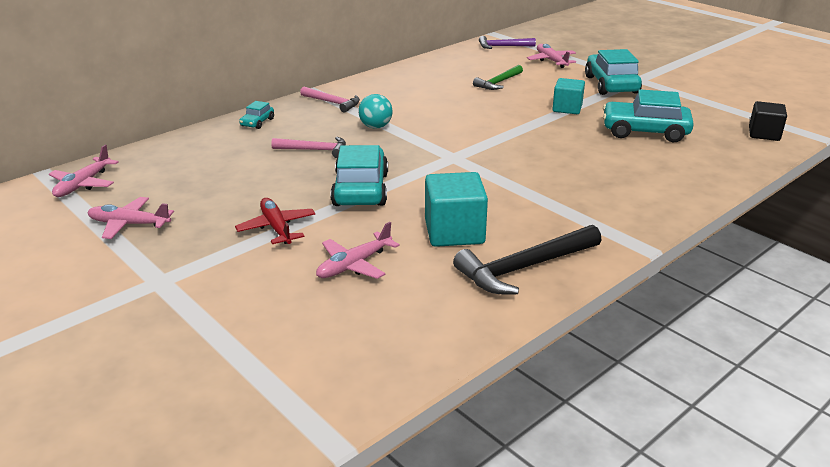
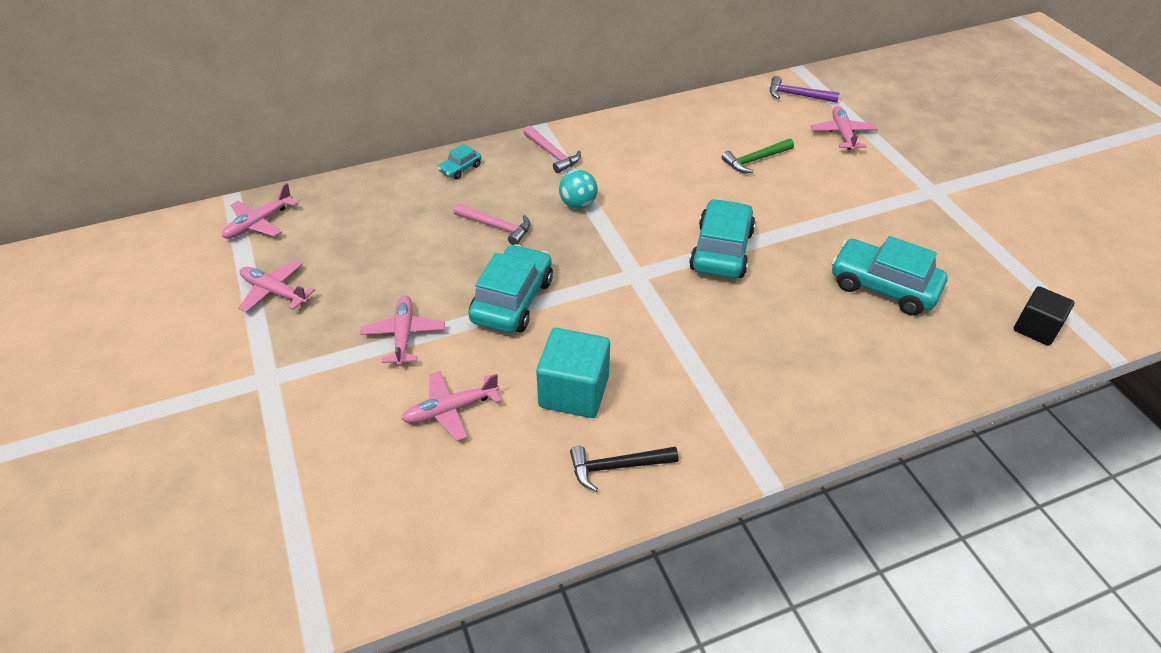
camera: 20 degrees right, 15 degrees up
red plane [235,198,315,244] -> pink plane [360,295,445,366]
black hammer [453,225,601,294] -> black hammer [570,446,678,492], size x0.62
turquoise cube [552,78,585,114] -> none
turquoise car [585,49,642,95] -> turquoise car moved to [689,199,755,279]

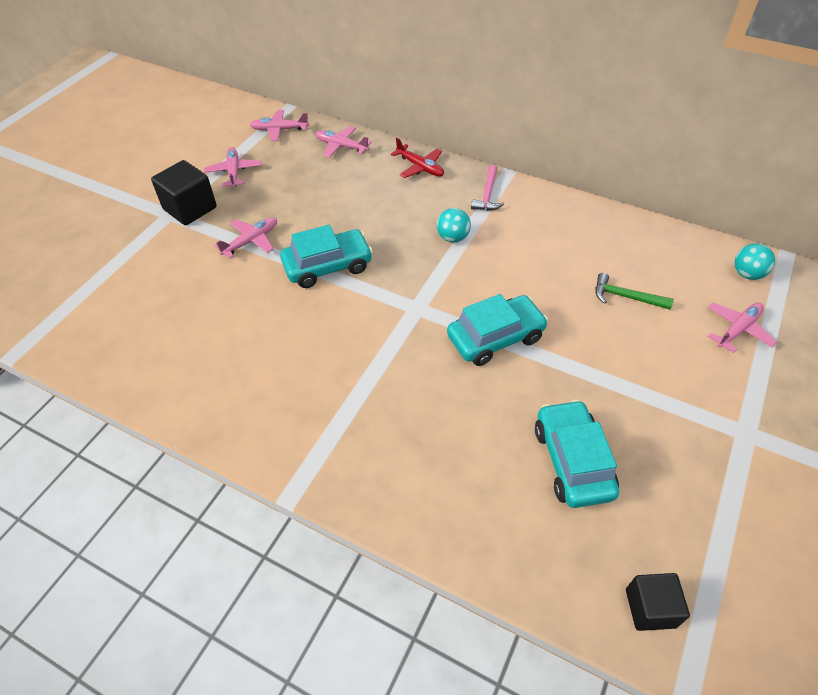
camera: 50 degrees right, 5 degrees up
pink plane [401,371,501,441] -> pink plane moved to [315,126,372,158]
turquoise car [438,144,481,179] -> red plane [391,138,444,178]
pink hammer [453,204,531,245] -> none
turquoise cube [536,328,610,418] -> none
black hammer [570,446,678,492] -> none
purple hammer [770,76,840,103] -> turquoise ball [735,243,775,280]
none -> black cube [151,160,217,225]

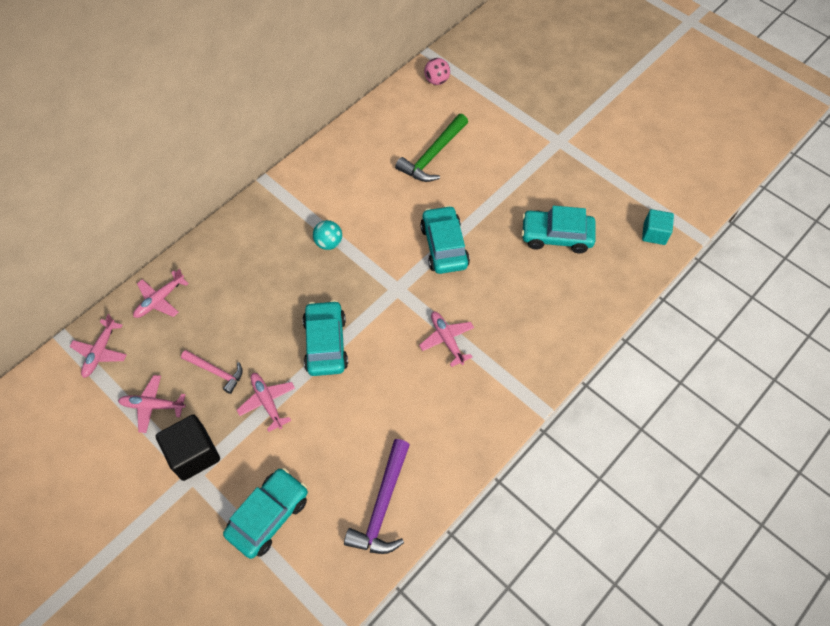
camera: 75 degrees left, 10 degrees up
red plane [391,138,444,178] -> none
pink hammer [471,165,504,211] -> pink hammer moved to [181,350,243,394]
green hammer [595,273,674,310] -> green hammer [395,114,468,182], size x1.61
black cube [626,573,690,631] -> turquoise cube [642,209,674,245]
pink plane [707,302,777,353] -> pink plane moved to [419,312,474,367]
turquoise ball [735,243,775,280] -> pink ball [424,58,450,85]
none -> turquoise car [223,468,308,559]
none -> purple hammer [344,439,410,554]

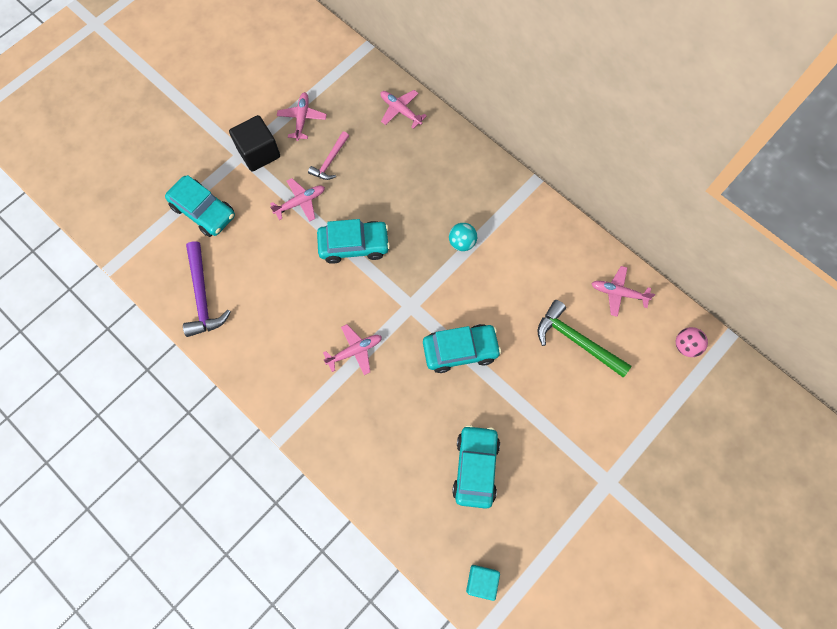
camera: 90 degrees right, 10 degrees up
pink plane [70,314,127,378] -> pink plane moved to [591,266,655,317]
purple hammer [344,439,410,554] -> purple hammer turned 120 degrees counterclockwise [183,241,231,337]

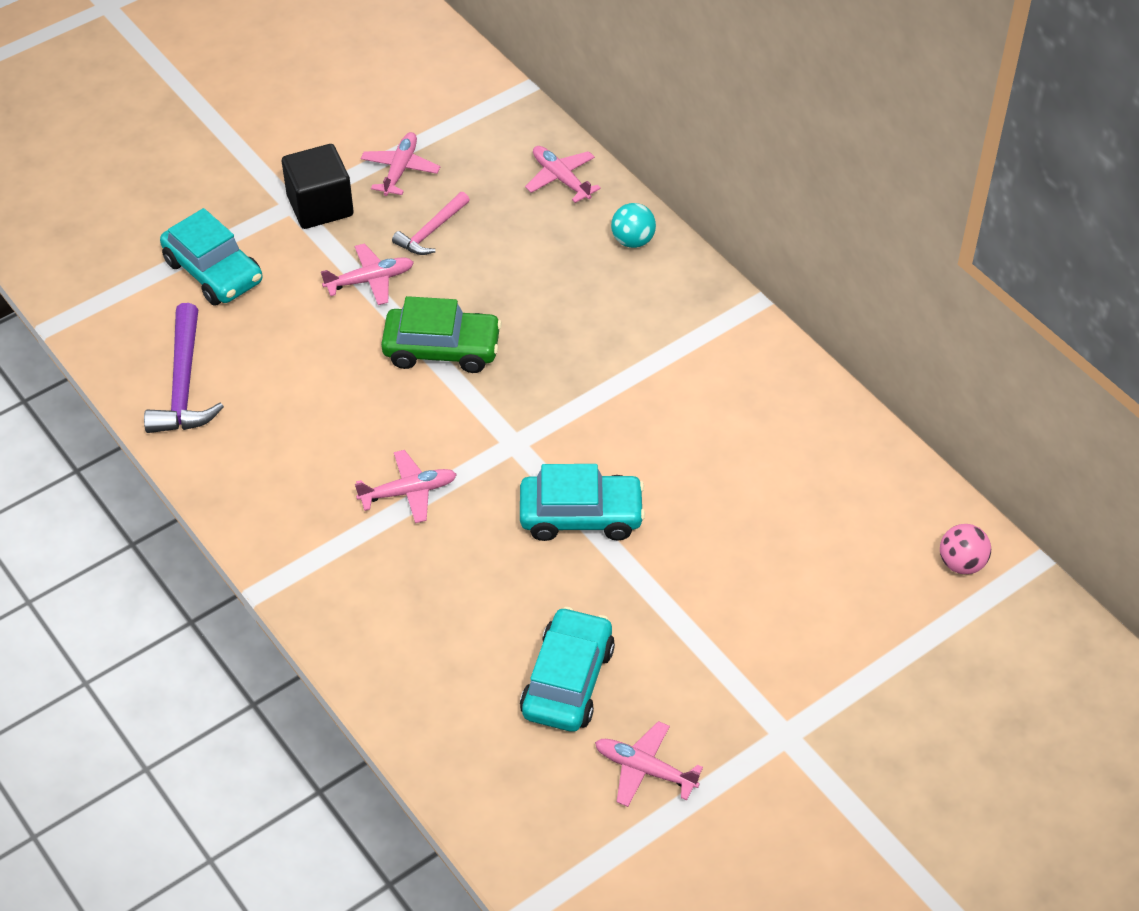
camera: 10 degrees right, 20 degrees down
turquoise car [317,219,390,264] -> green car [381,296,502,373]
turquoise ball [449,223,477,251] -> turquoise ball moved to [611,203,656,248]
turquoise cube [466,565,500,601] -> none
green hammer [537,300,631,377] -> none
pink plane [591,266,655,317] -> pink plane moved to [595,721,703,807]

